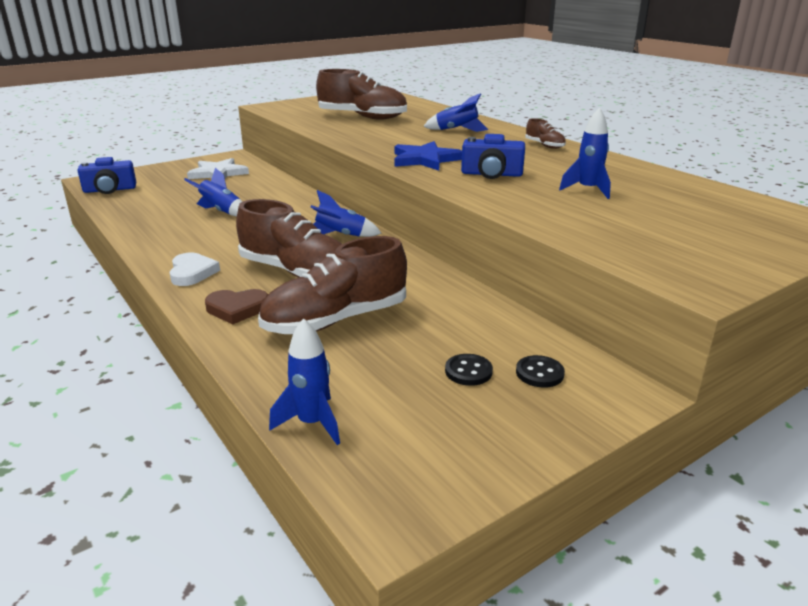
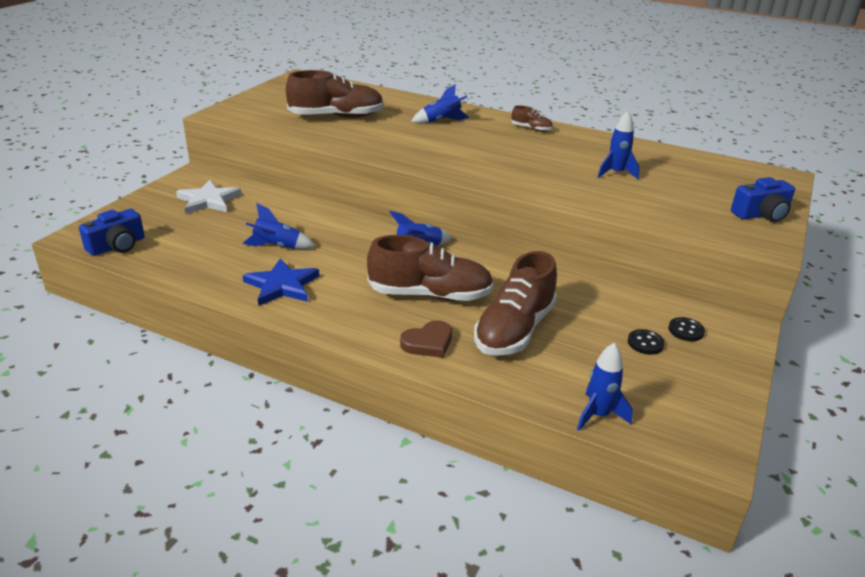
camera: 30 degrees left, 5 degrees up
white heart [169,253,220,286] -> none
blue star [394,141,462,170] -> blue star moved to [243,258,319,306]
blue camera [461,134,525,179] -> blue camera moved to [731,177,795,222]

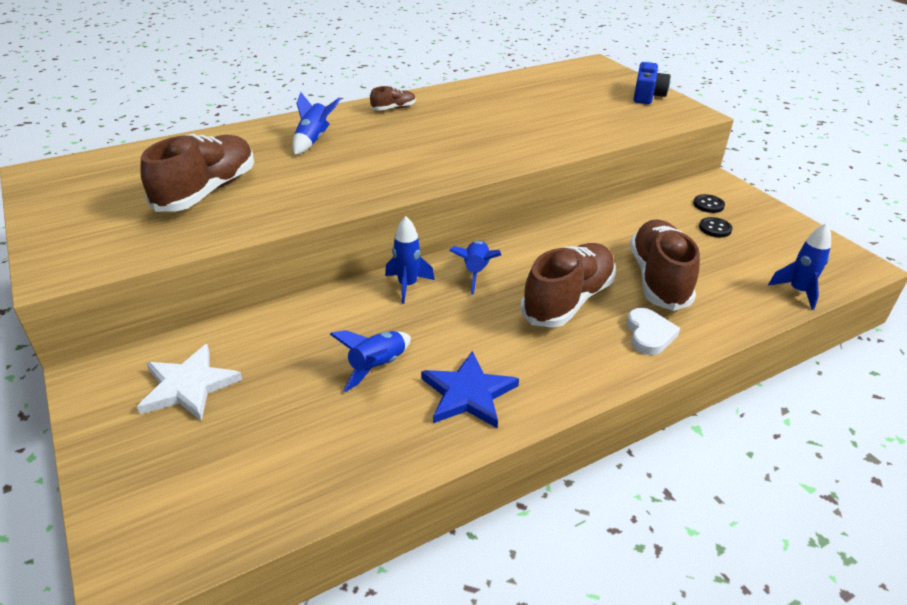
camera: 55 degrees left, 5 degrees up
blue camera [79,209,145,256] -> none
brown heart [400,320,452,358] -> white heart [627,308,680,355]
brown shoe [474,251,557,356] -> brown shoe turned 150 degrees counterclockwise [630,219,700,311]
blue rocket [598,111,639,179] -> blue rocket moved to [385,216,435,304]

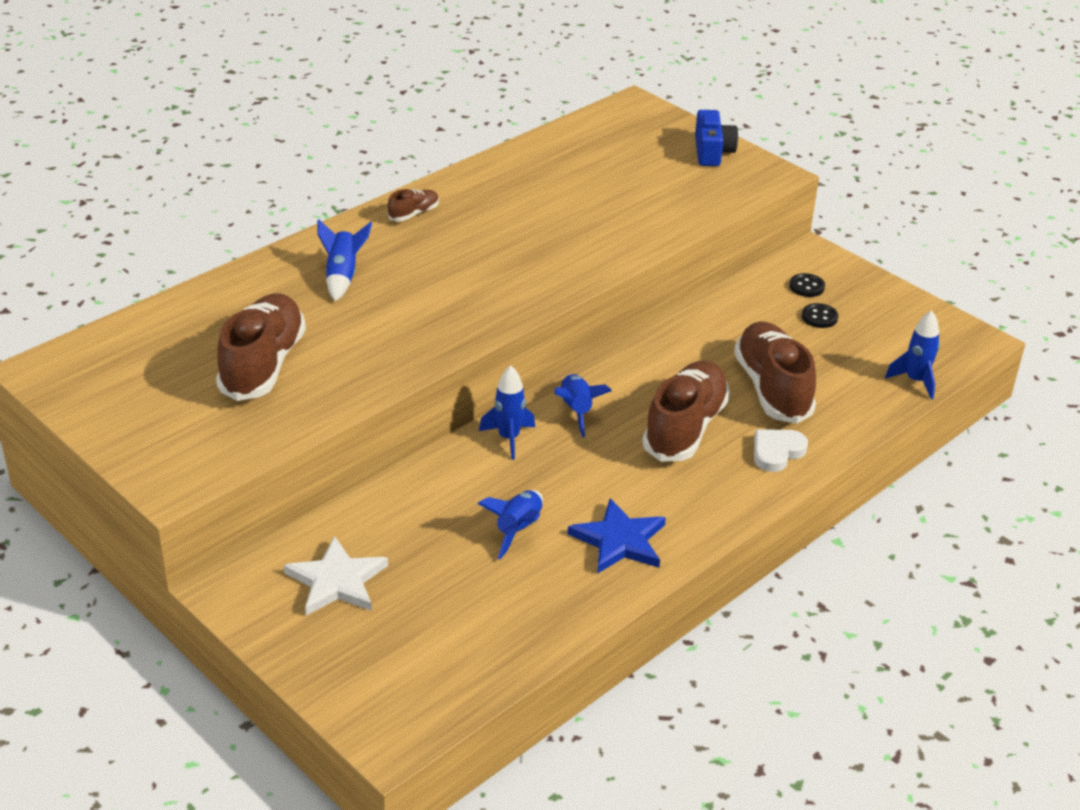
camera: 15 degrees left, 0 degrees up
white heart [627,308,680,355] -> white heart turned 120 degrees counterclockwise [754,430,808,472]

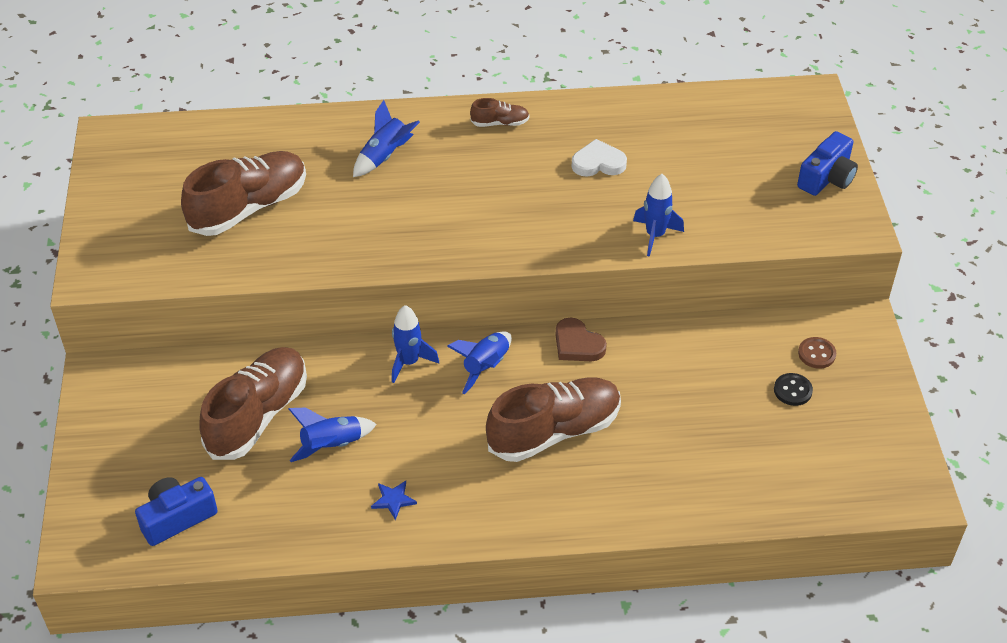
camera: 40 degrees right, 10 degrees up
white star [284,536,388,615] -> none
blue star [568,498,666,574] -> blue star [371,481,417,520], size x0.49
brown shoe [734,321,816,424] -> brown shoe moved to [199,347,307,460]
white heart [754,430,808,472] -> white heart moved to [572,139,627,177]
black button [789,273,825,297] -> brown button [798,337,836,369]
blue rocket [885,310,940,399] -> blue rocket moved to [633,174,684,257]
none -> blue camera [135,477,218,546]
none -> brown heart [556,318,607,361]

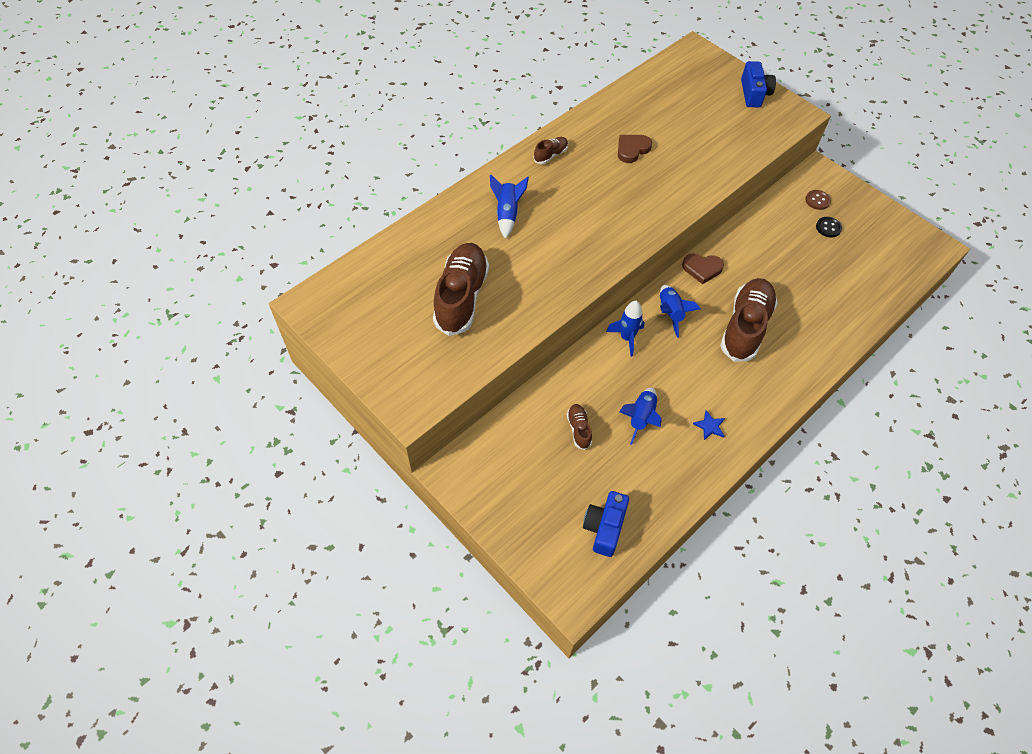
camera: 40 degrees left, 10 degrees up
brown shoe [199,347,307,460] -> brown shoe [567,404,592,450], size x0.45
white heart [572,139,627,177] -> brown heart [618,135,652,163]
blue rocket [633,174,684,257] -> none

